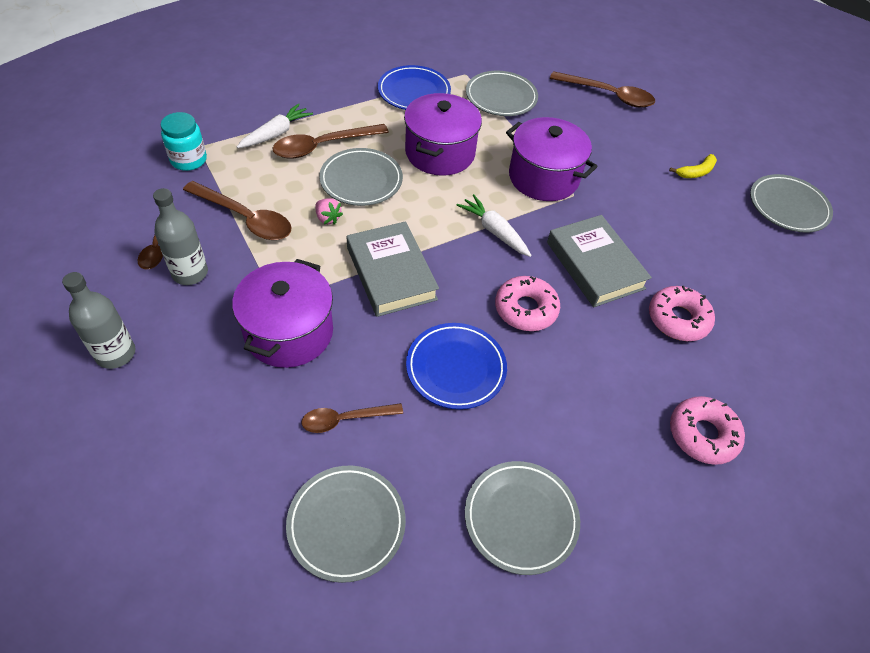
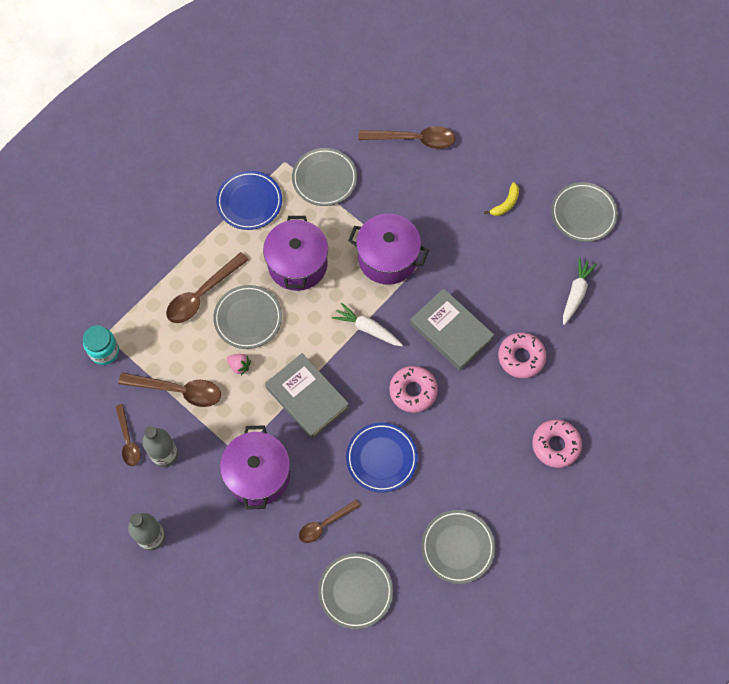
camera: 15 degrees left, 15 degrees up
white carrot [237,103,313,148] -> white carrot moved to [563,257,597,325]

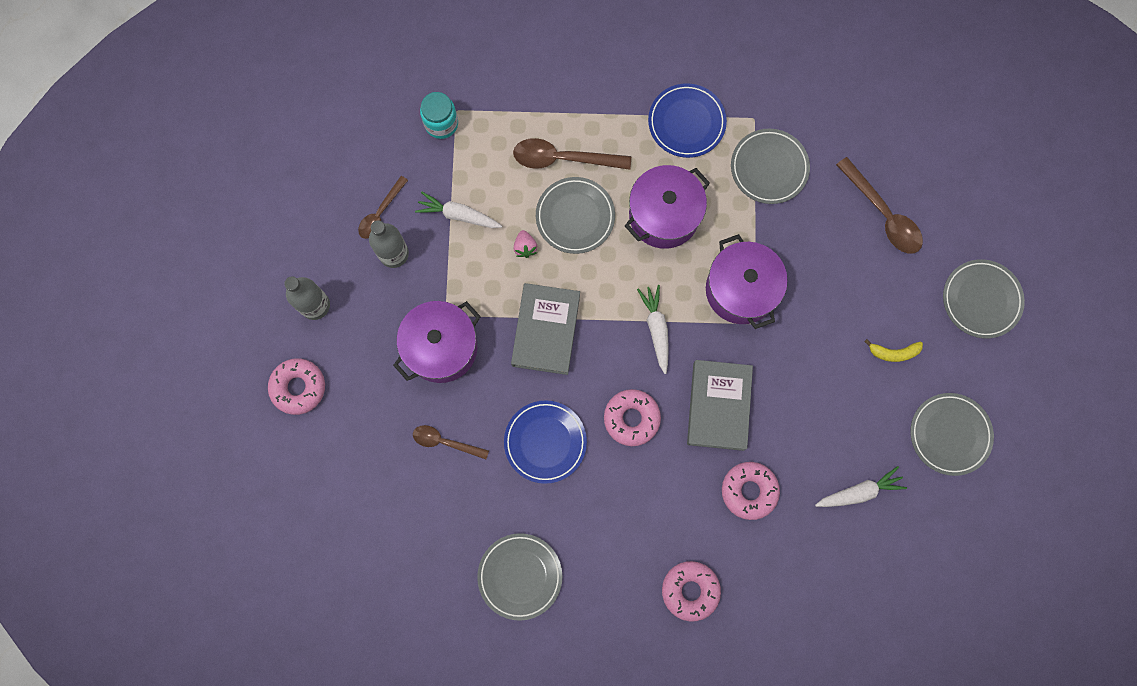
camera: 50 degrees right, 10 degrees up
brown spoon [118,372,221,407] -> white carrot [415,192,502,228]
grey plate [318,553,393,629] -> grey plate moved to [943,259,1025,338]
none -> pink donut [268,358,325,415]

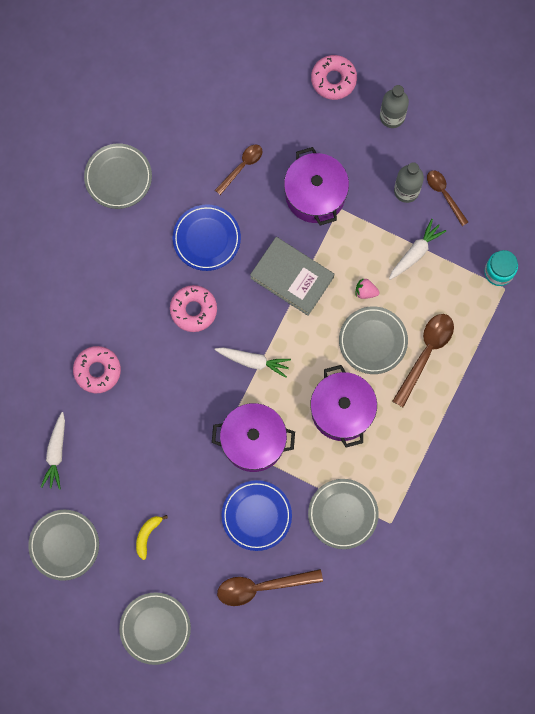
camera: 115 degrees right, 0 degrees up
blue plate [648,83,727,158] -> blue plate moved to [222,480,292,551]
pink donut [662,561,721,622] -> none
grey book [687,360,753,451] -> none

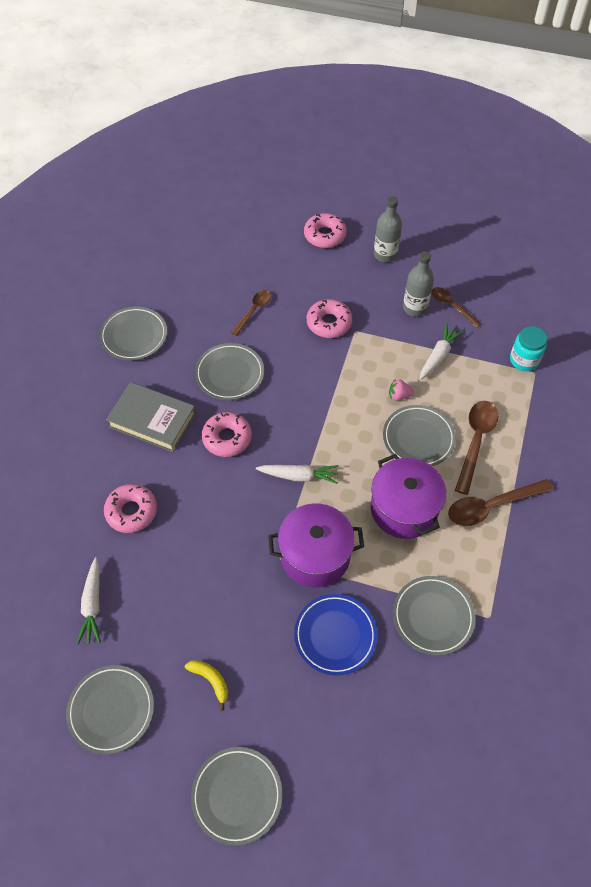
camera: 10 degrees left, 20 degrees down
yellow banana [136,515,168,560] -> yellow banana turned 120 degrees clockwise [185,660,228,711]
blue plate [173,204,241,271] -> grey plate [195,343,264,400]
brown spoon [217,569,323,606] -> brown spoon moved to [448,479,553,526]
grey book [250,237,334,316] -> grey book moved to [106,382,196,452]
purple pot [284,147,349,225] -> pink donut [307,299,352,338]

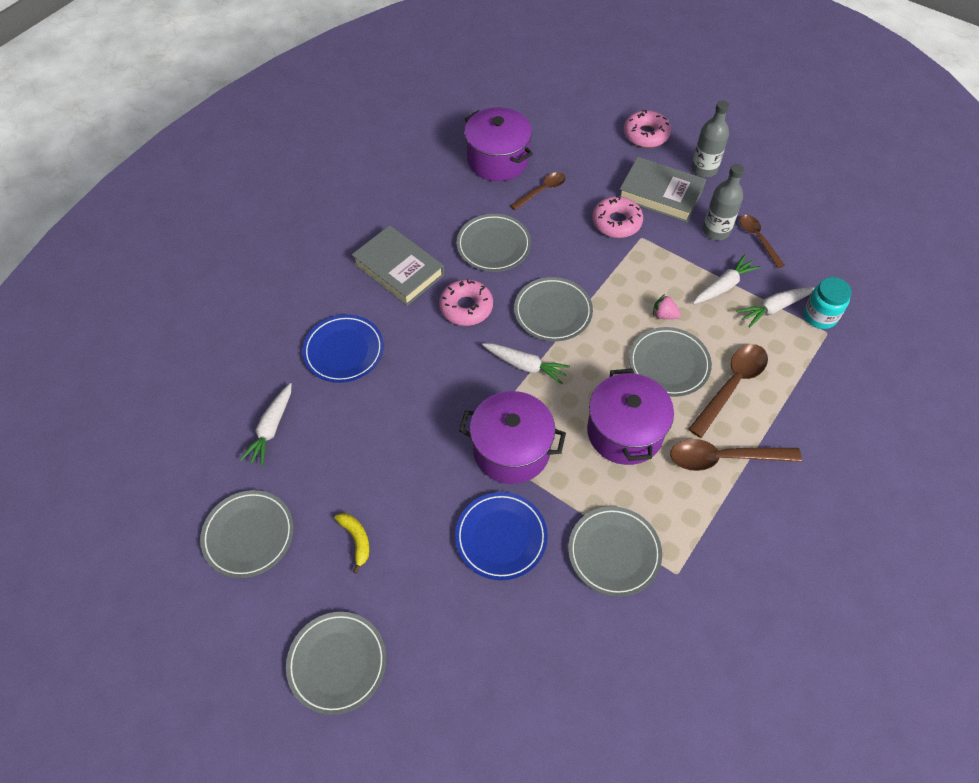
camera: 20 degrees right, 0 degrees up
grey plate [99,307,167,361] -> grey plate moved to [514,277,593,341]
pink donut [104,484,157,533] -> blue plate [302,315,384,383]
none -> purple pot [464,107,533,181]
none -> grey book [620,157,706,223]
none -> white carrot [736,287,815,328]

